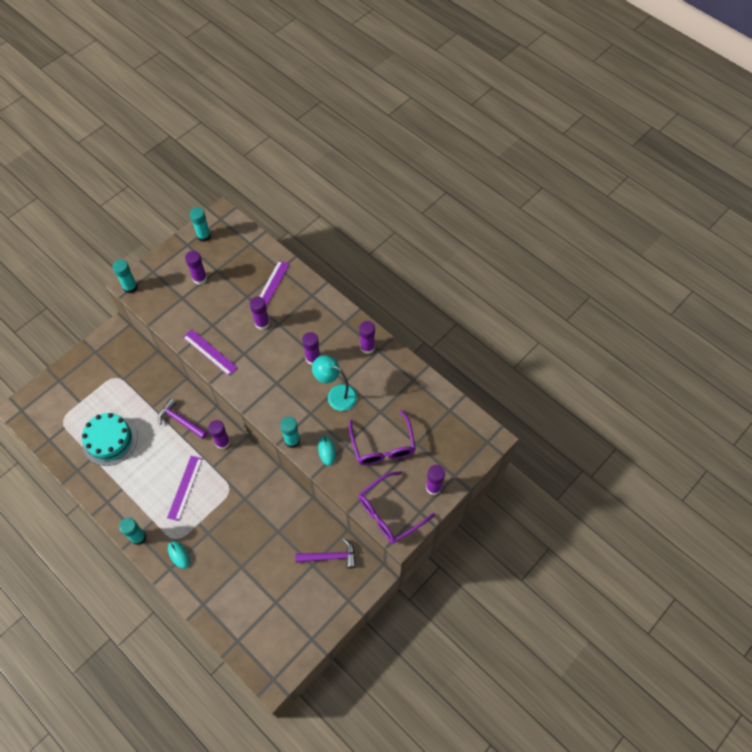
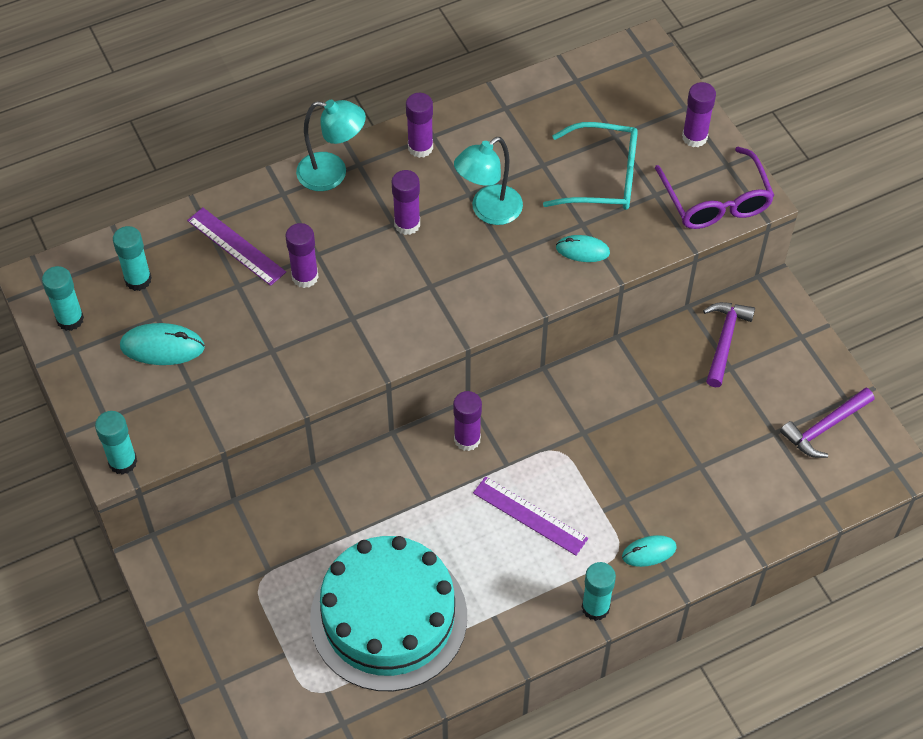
camera: 70 degrees left, 5 degrees down
turquoise cake [82,413,137,466] -> turquoise cake [310,536,467,691], size x1.50
purple hammer [158,398,208,439] -> purple hammer moved to [780,388,875,458]
purple ruler [183,329,238,376] -> none
purple glue stick [185,251,207,285] -> turquoise mouse [120,323,205,365]
turquoise glue stick [280,417,300,448] -> turquoise glue stick moved to [113,226,152,291]
purple glasses [349,410,416,465] -> turquoise glasses [543,122,638,210]
none -> turquoise lamp [296,100,366,191]

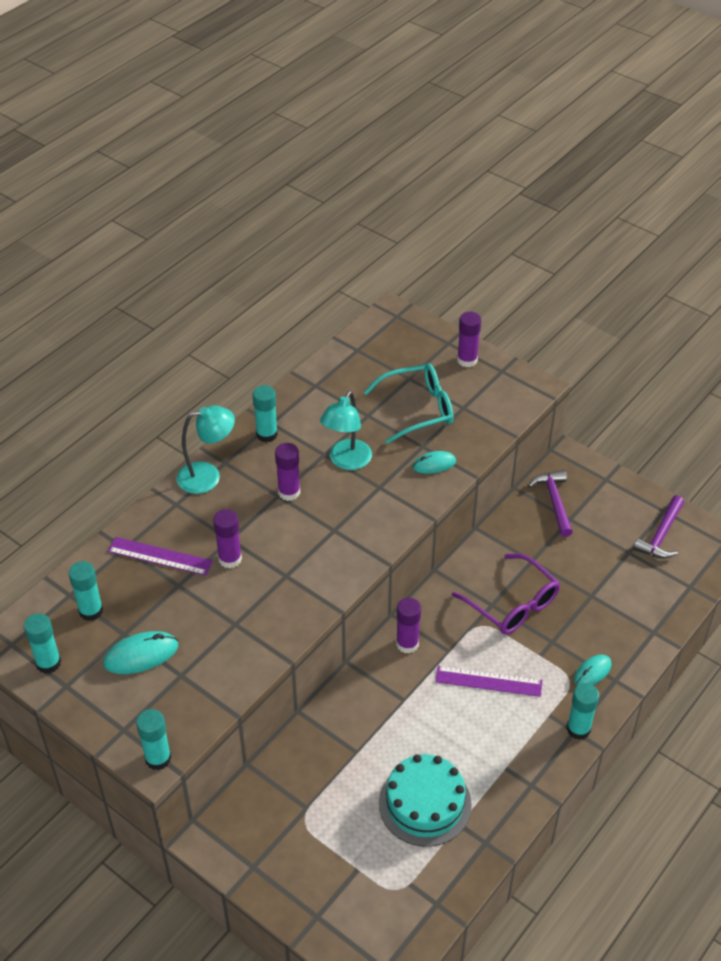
camera: 25 degrees left, 10 degrees down
turquoise cake [310,536,467,691] -> turquoise cake [379,754,472,847], size x0.67
purple glue stick [406,93,433,158] -> turquoise glue stick [252,385,278,442]
purple glasses [655,147,774,229] -> purple glasses moved to [452,553,560,634]

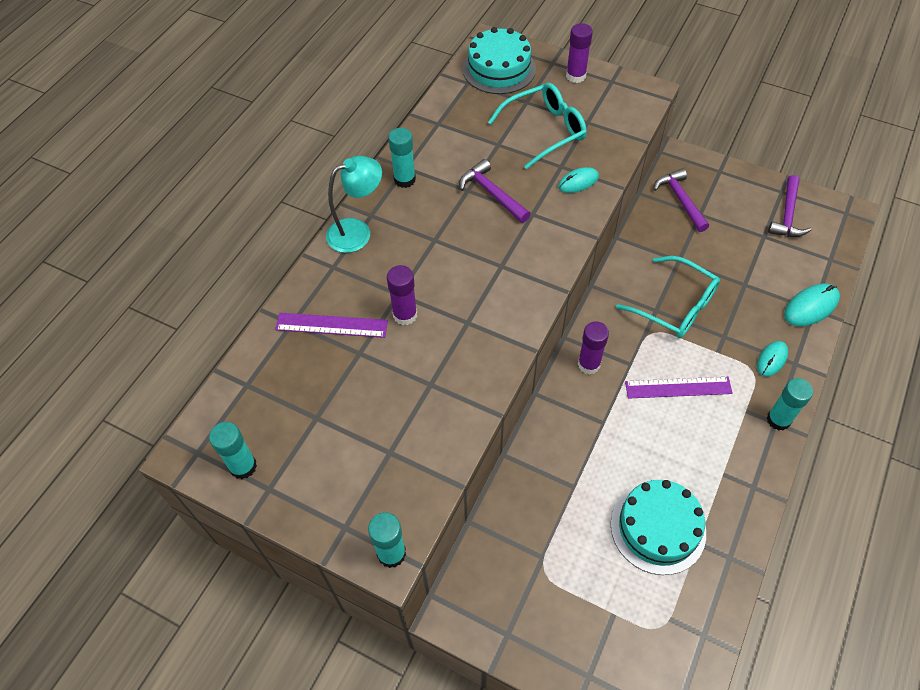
camera: 10 degrees left, 10 degrees up
turquoise glue stick [68,561,103,621] -> none
turquoise mouse [103,631,178,674] -> turquoise mouse moved to [784,284,840,326]
purple glue stick [275,443,300,501] -> none
turquoise lamp [320,391,372,470] -> purple hammer [459,159,530,223]
purple glasses [452,553,560,634] -> turquoise glasses [616,256,720,338]
none -> turquoise cake [463,27,536,94]

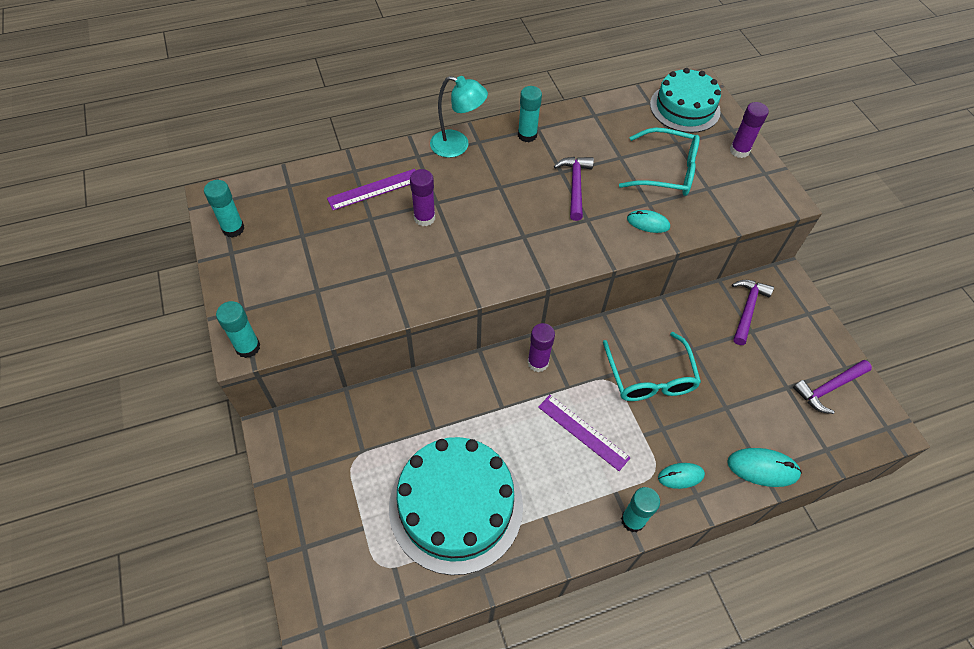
camera: 40 degrees right, 0 degrees up
purple ruler [275,313,388,338] -> purple ruler turned 75 degrees counterclockwise [327,169,416,210]
turquoise cake [611,480,706,575] -> turquoise cake [389,437,523,575], size x1.50

